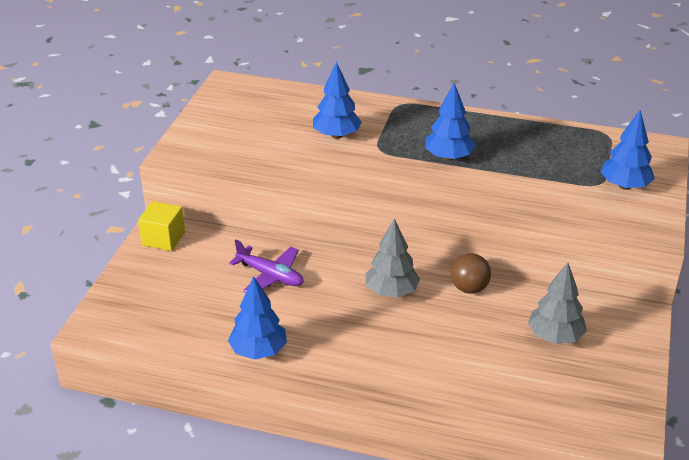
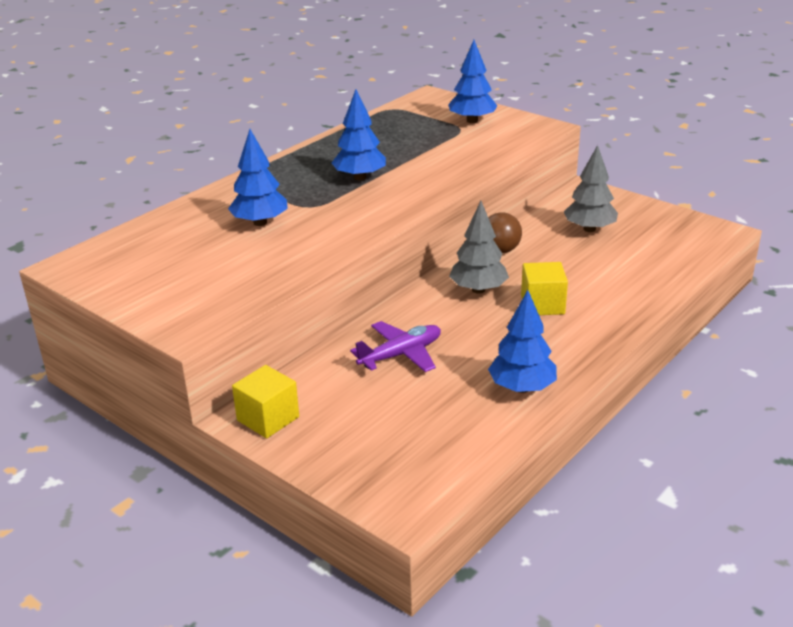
camera: 65 degrees left, 5 degrees down
none -> yellow cube [521,262,568,315]

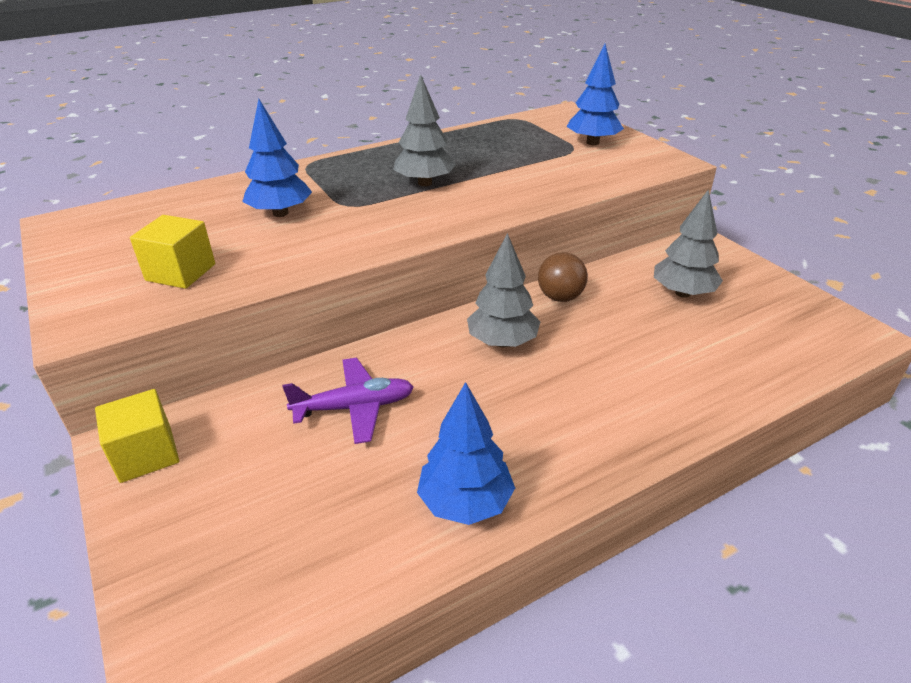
camera: 20 degrees right, 5 degrees up
blue tree [332,89,386,180] -> grey tree [394,74,456,186]
yellow cube [521,262,568,315] -> yellow cube moved to [130,215,215,289]

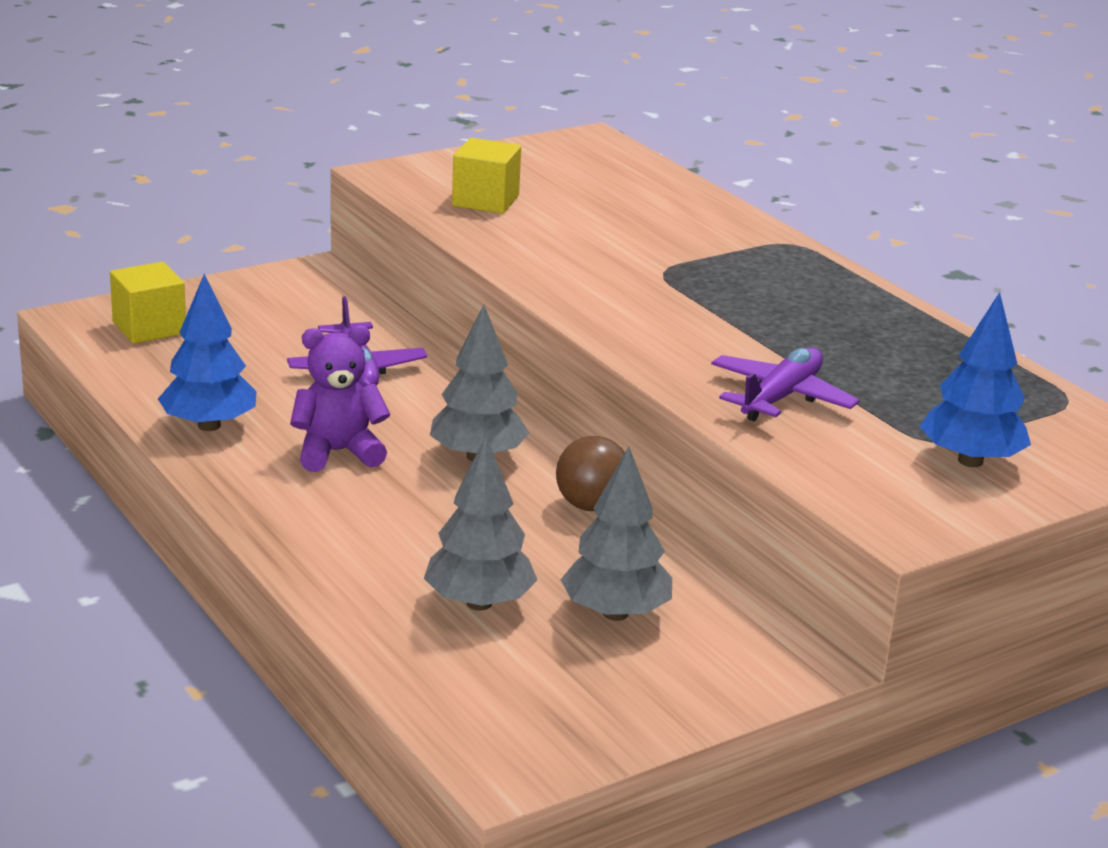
camera: 85 degrees right, 10 degrees down
yellow cube [95,389,179,483] -> yellow cube moved to [110,262,186,344]
blue tree [242,99,312,217] -> none
grey tree [394,74,456,186] -> grey tree moved to [424,436,537,611]
none -> purple teddy bear [290,325,390,472]
none -> purple plane [711,347,859,421]

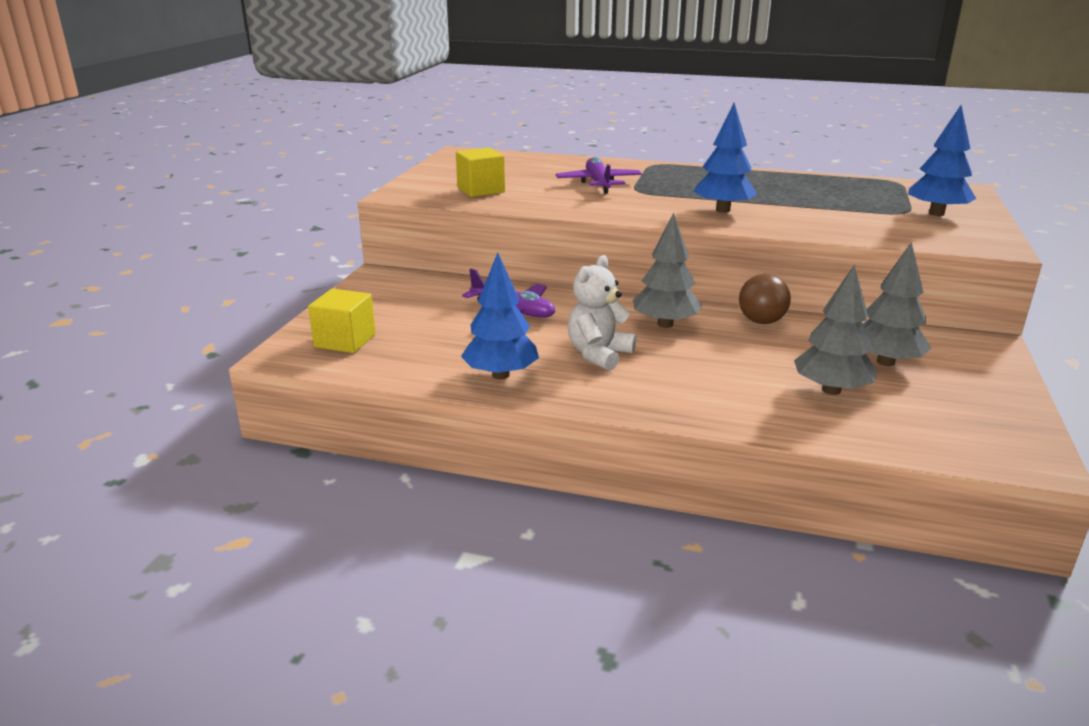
camera: 40 degrees left, 0 degrees up
purple teddy bear [290,325,390,472] -> white teddy bear [568,255,636,371]
purple plane [711,347,859,421] -> purple plane moved to [556,157,642,194]
none -> blue tree [694,103,757,213]

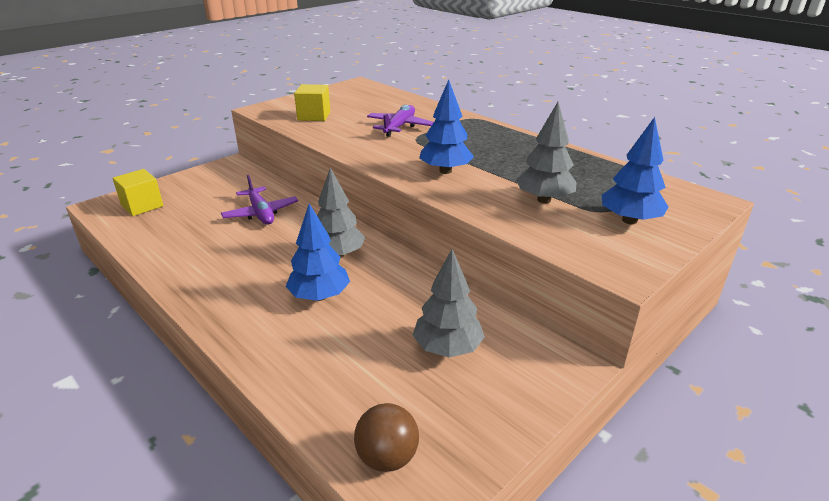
camera: 30 degrees right, 5 degrees up
blue tree [461,252,539,379] -> blue tree moved to [285,203,350,301]
white teddy bear [568,255,636,371] -> none
brown ball [739,274,791,324] -> brown ball moved to [354,403,419,472]
grey tree [794,264,877,395] -> grey tree moved to [516,102,577,203]

